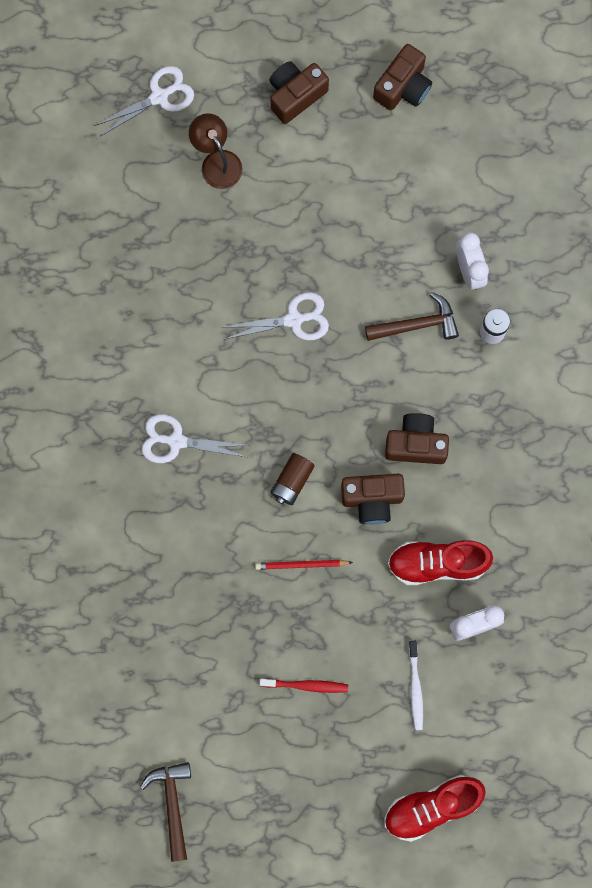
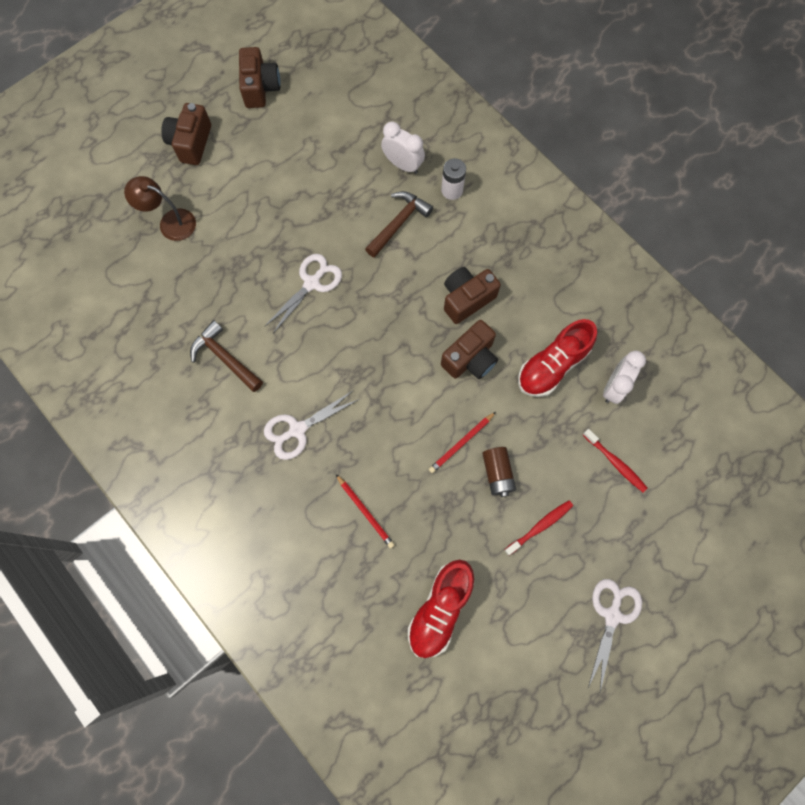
camera: 40 degrees left, 5 degrees down
white scissors [94,66,194,136] -> white scissors moved to [588,579,642,692]
brown hammer [140,762,191,862] -> brown hammer moved to [190,320,263,392]
brown battery [270,453,315,505] -> brown battery moved to [482,447,516,497]
red shoe [384,775,486,842] -> red shoe moved to [408,560,474,658]
white toothbrush [409,641,423,730] -> red toothbrush [583,429,647,492]
none -> red pencil [336,474,395,549]

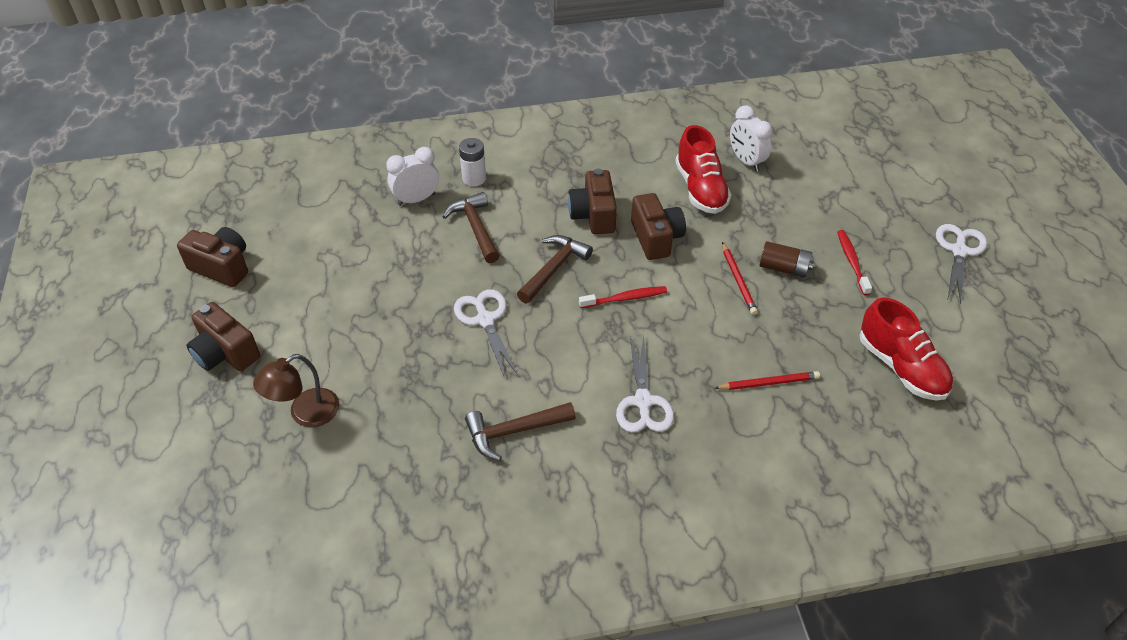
camera: 60 degrees left, 25 degrees down
red toothbrush [583,429,647,492] -> red toothbrush moved to [579,286,667,308]
white scissors [588,579,642,692] -> white scissors turned 60 degrees clockwise [936,224,987,304]
none -> brown hammer [517,235,593,303]

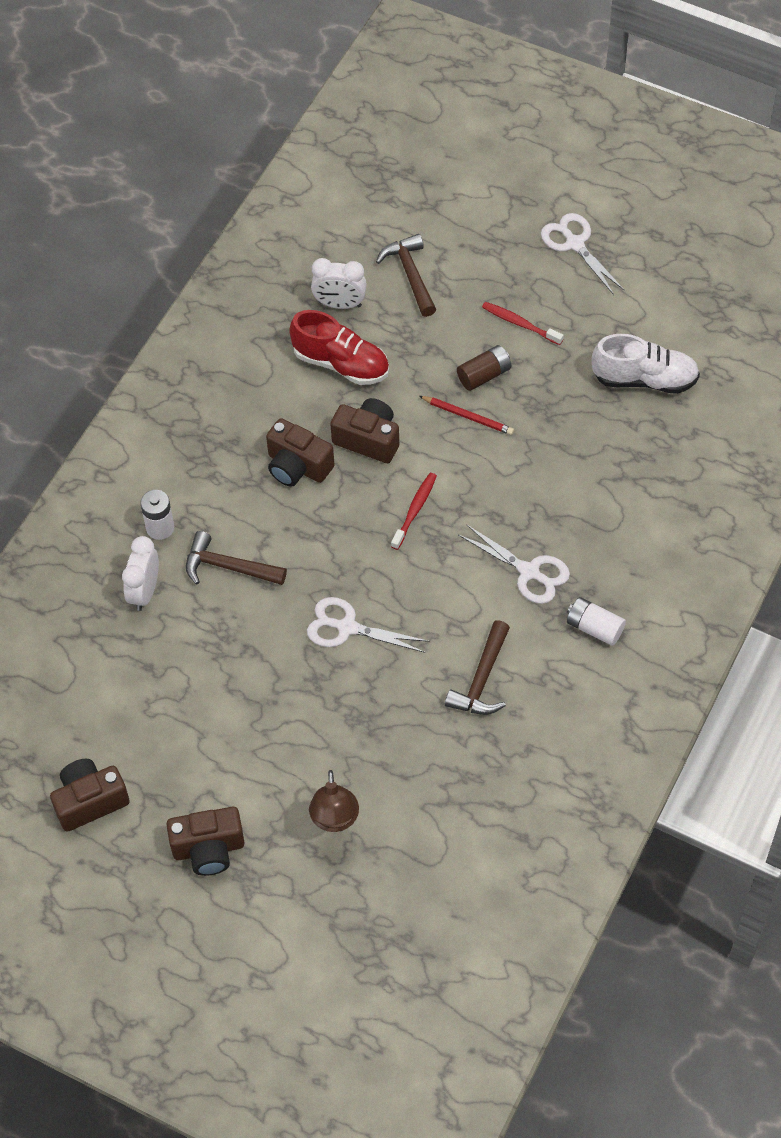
camera: 50 degrees left, 10 degrees up
brown hammer [517,235,593,303] -> brown hammer moved to [376,234,436,317]
red pencil [715,371,820,390] -> none
red shoe [859,297,953,401] -> white shoe [592,334,700,394]
none -> white battery [567,597,626,646]

